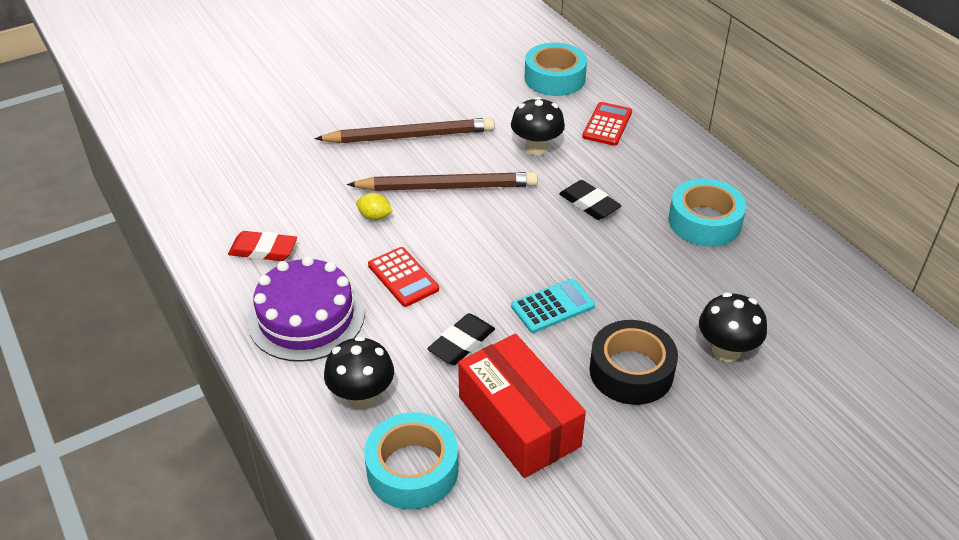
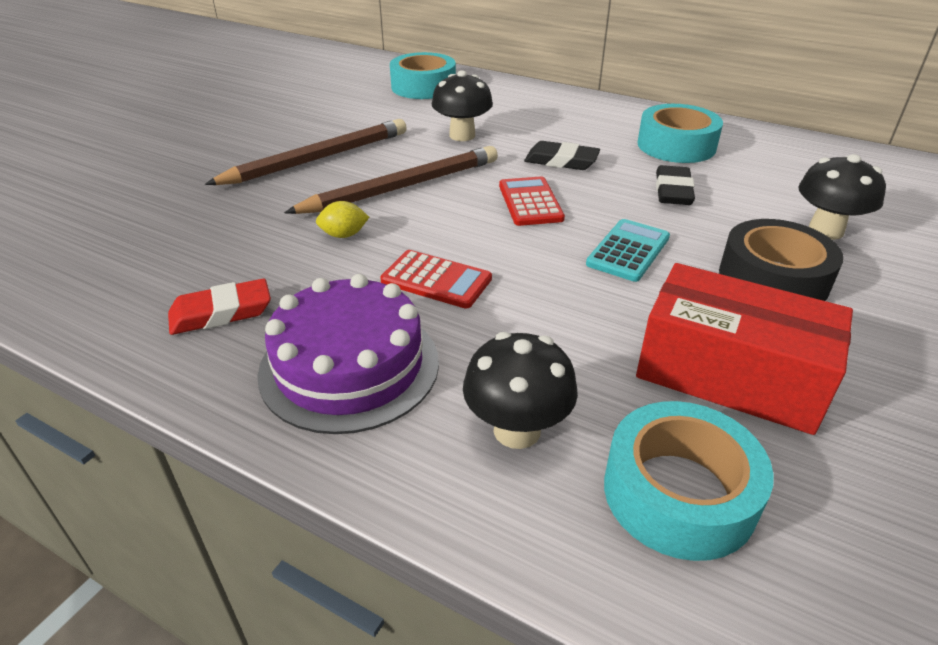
camera: 30 degrees left, 5 degrees down
black eraser [427,313,495,365] -> black eraser moved to [656,165,695,205]
red calculator [582,102,632,146] -> red calculator moved to [499,176,565,226]

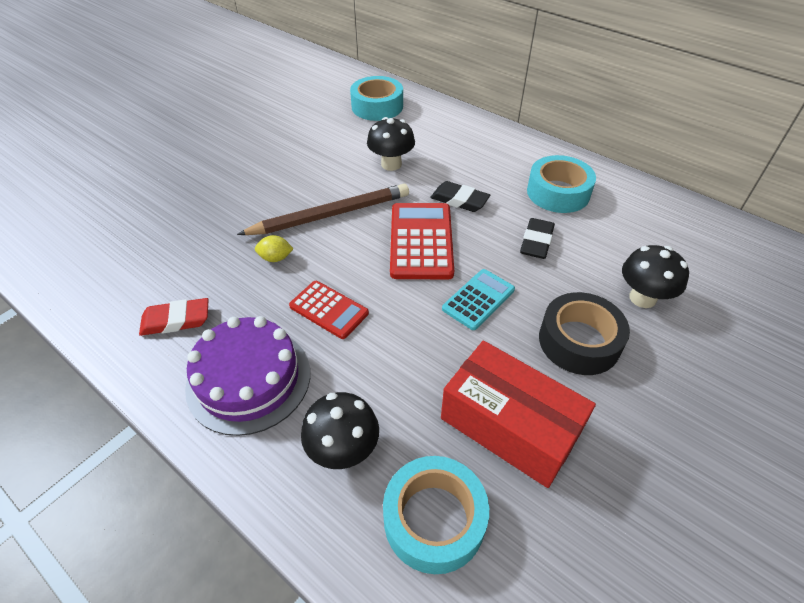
camera: 10 degrees right, 10 degrees up
brown pencil [205,119,407,185] -> none
red calculator [499,176,565,226] -> red calculator [390,203,454,279], size x1.62

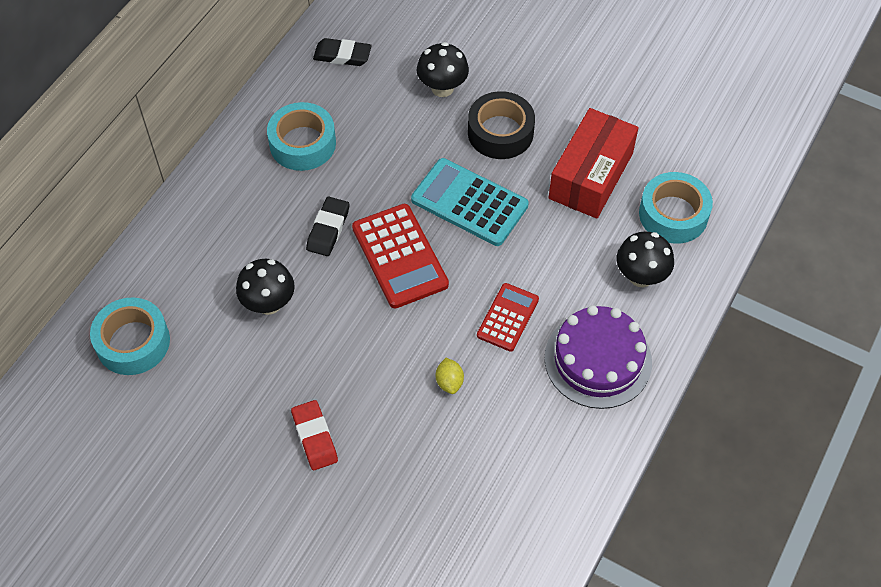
camera: 100 degrees left, 10 degrees up
red eraser [139,298,209,336] -> red eraser moved to [291,400,338,470]
brown pencil [237,184,409,235] -> none
red calculator [390,203,454,279] -> red calculator turned 105 degrees counterclockwise [352,204,449,308]
turquoise calculator [442,269,515,330] -> turquoise calculator [411,158,529,246], size x1.62
black eraser [520,218,555,259] -> black eraser moved to [313,38,372,66]

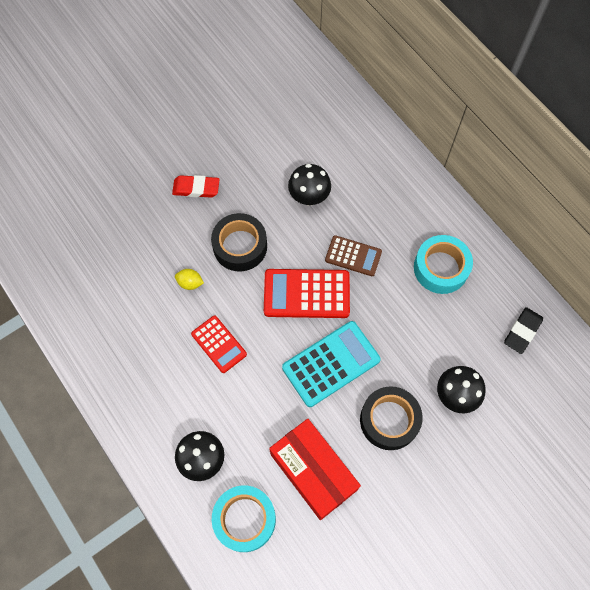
camera: 115 degrees right, 10 degrees up
turquoise tape [90,297,170,375] -> none
black eraser [306,197,350,256] -> brown calculator [325,235,382,276]
purple cake [544,305,652,409] -> none
none -> black tape [211,213,267,271]

